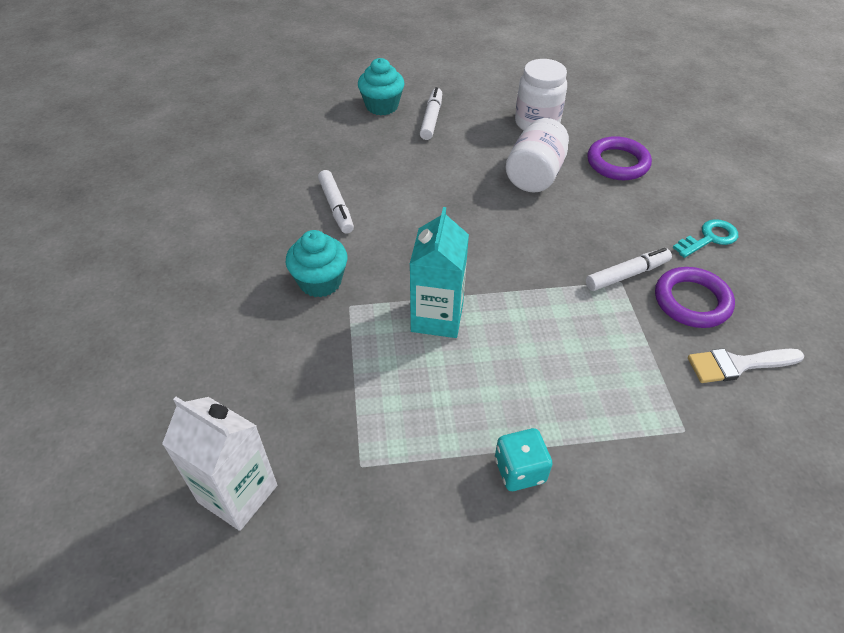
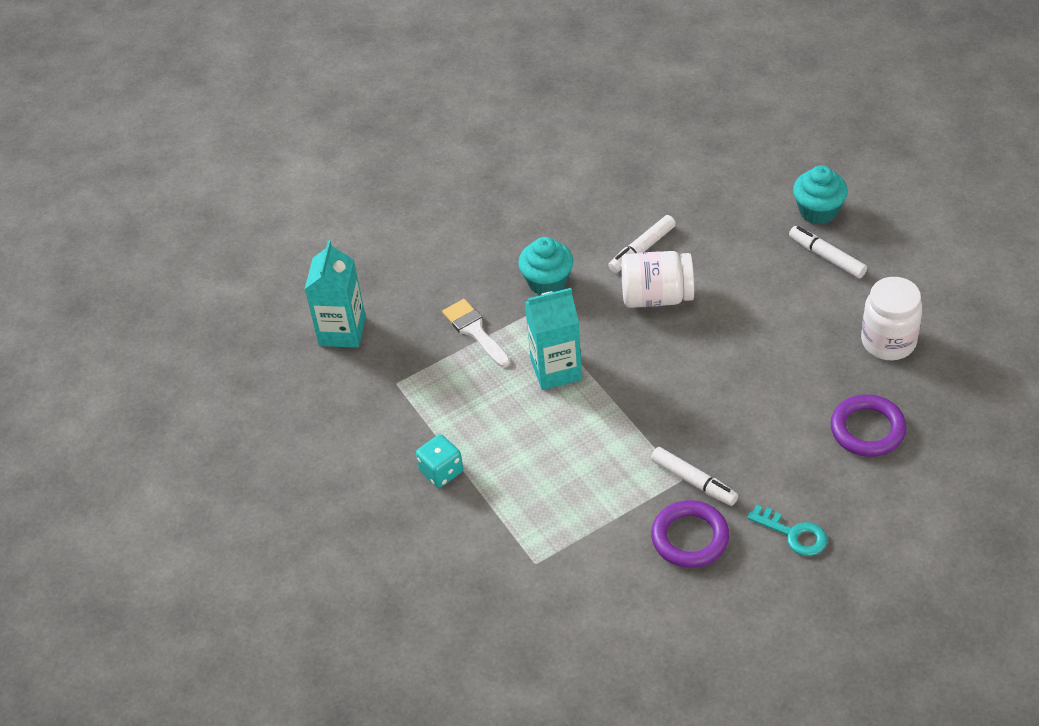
camera: 70 degrees right, 0 degrees up
white carton [162,397,277,531] -> turquoise carton [305,240,366,348]
white marker [420,87,442,140] -> white marker turned 120 degrees counterclockwise [789,226,867,278]
white jar [506,118,569,193] -> white jar moved to [621,251,694,308]
white brush [688,348,805,383] -> white brush moved to [442,299,510,368]

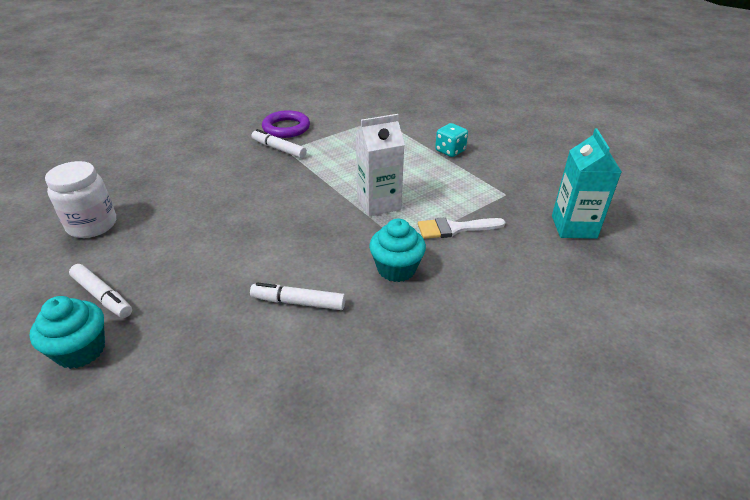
camera: 170 degrees right, 10 degrees down
white brush [442,299,510,368] -> white brush turned 120 degrees clockwise [418,217,506,239]
turquoise carton [525,288,582,390] -> white carton [356,114,405,217]
white marker [608,215,676,273] -> white marker turned 120 degrees counterclockwise [250,282,345,310]
white jar [621,251,694,308] -> none
turquoise key [747,505,827,556] -> none
purple ring [830,394,907,457] -> none

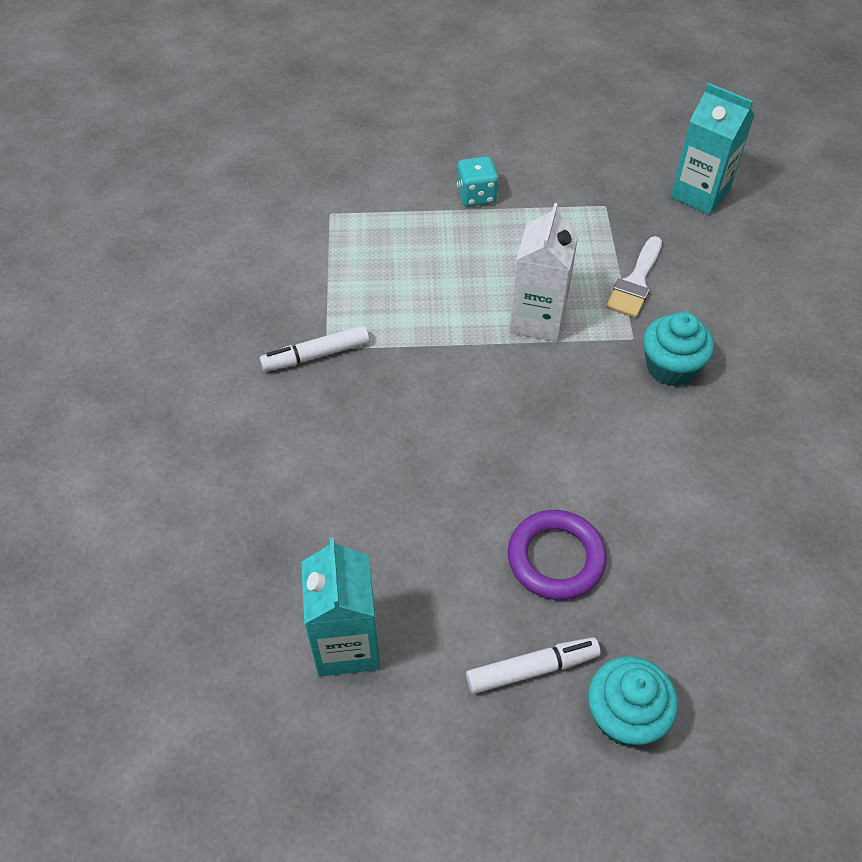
camera: 55 degrees left, 15 degrees up
white jar [45,161,116,238] -> turquoise carton [301,538,380,677]
white marker [250,282,345,310] -> none
purple ring [262,110,310,138] -> purple ring moved to [508,510,607,600]

